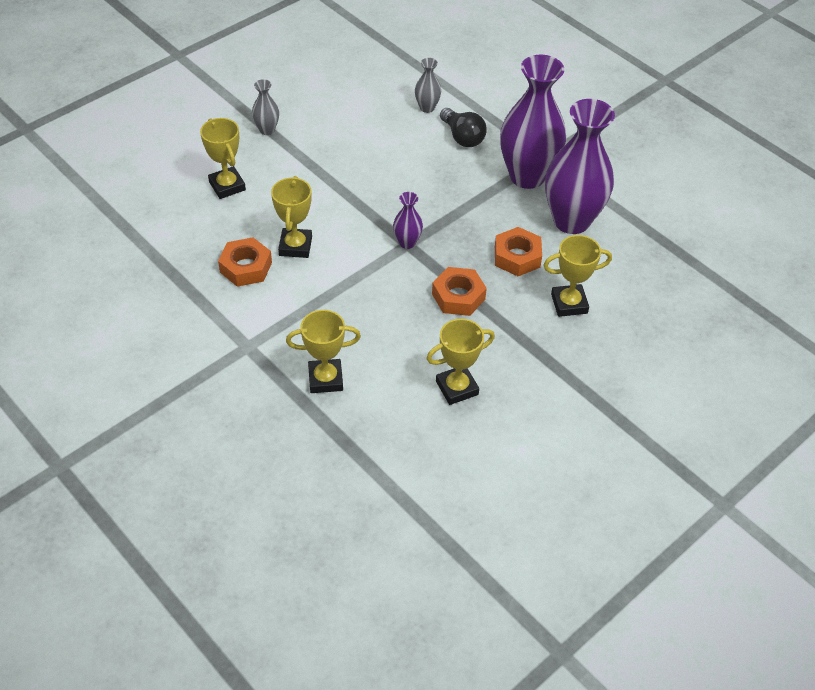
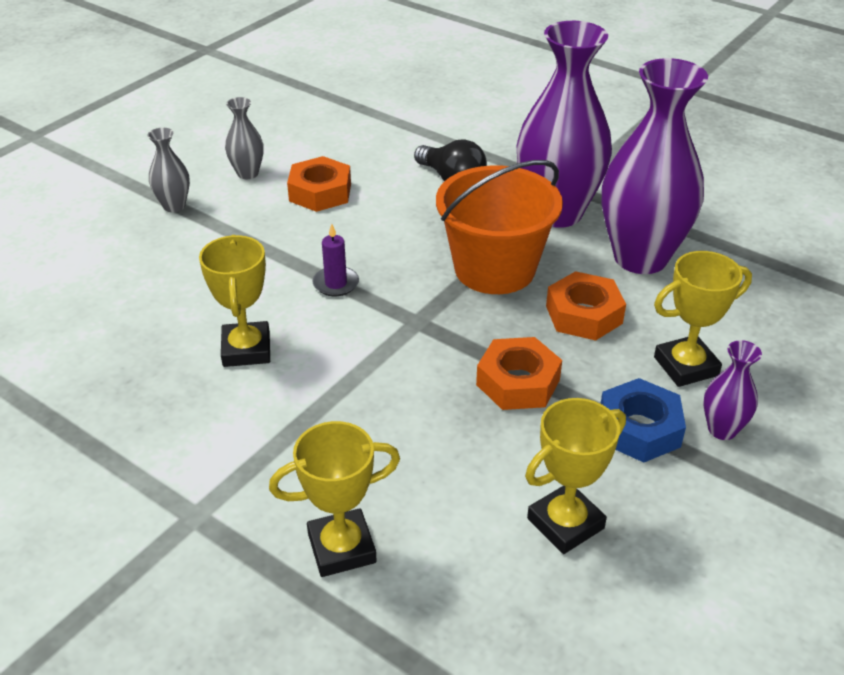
camera: 10 degrees left, 10 degrees down
yellow trophy [200,118,246,199] -> none
orange nut [218,237,272,287] -> orange nut moved to [287,156,351,212]
purple vase [393,192,423,249] -> purple vase moved to [704,340,762,440]
grey vase [415,58,441,113] -> grey vase moved to [225,97,264,179]
none -> purple candle [312,224,359,296]
none -> orange bucket [436,160,563,294]
none -> blue nut [601,378,686,462]

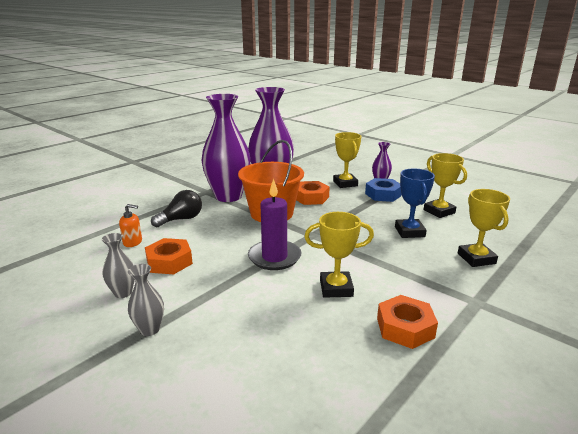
camera: 85 degrees left, 15 degrees down
purple candle [312,224,359,296] -> purple candle [248,179,302,270], size x1.86
orange nut [476,337,562,410] -> orange nut moved to [377,295,438,349]
none -> orange soap dispenser [119,204,142,247]
none -> blue trophy [395,168,435,238]

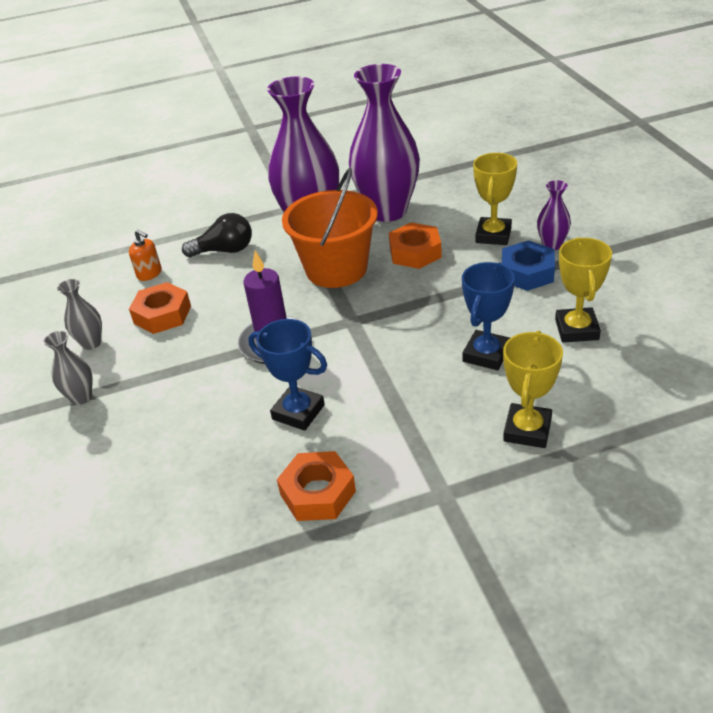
camera: 35 degrees right, 15 degrees up
yellow trophy [304,212,374,298] -> blue trophy [248,319,327,431]

